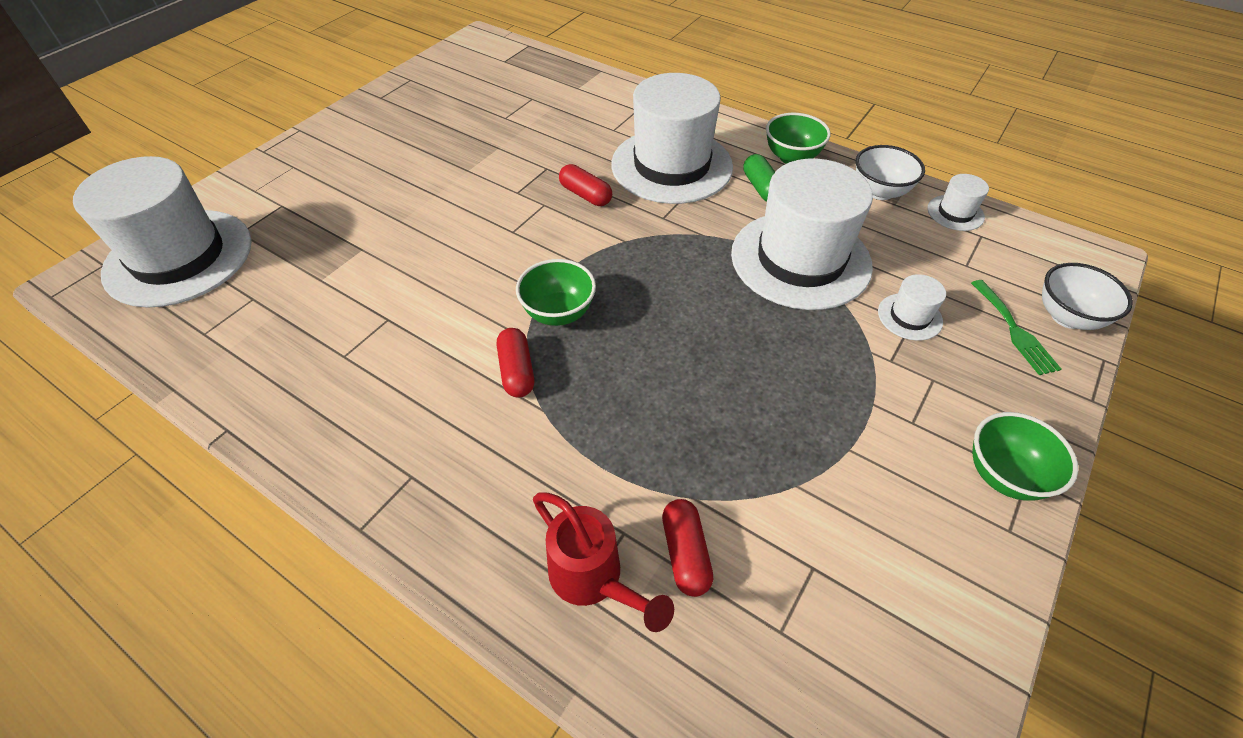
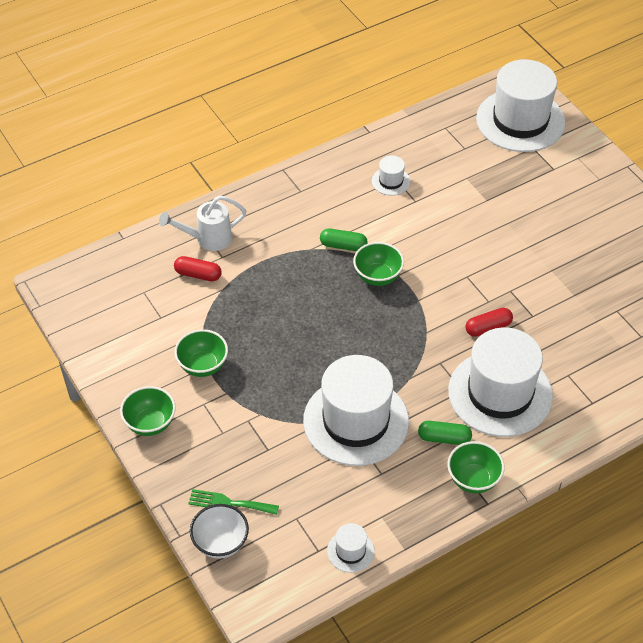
camera: 115 degrees right, 0 degrees up
red capsule [497,328,534,398] -> green capsule [320,228,368,251]
red watering can [533,492,674,632] -> white watering can [159,196,246,251]
white bowl [856,145,925,200] -> none
white hat [878,274,946,341] -> white hat moved to [372,156,410,195]
none -> green bowl [174,329,228,377]

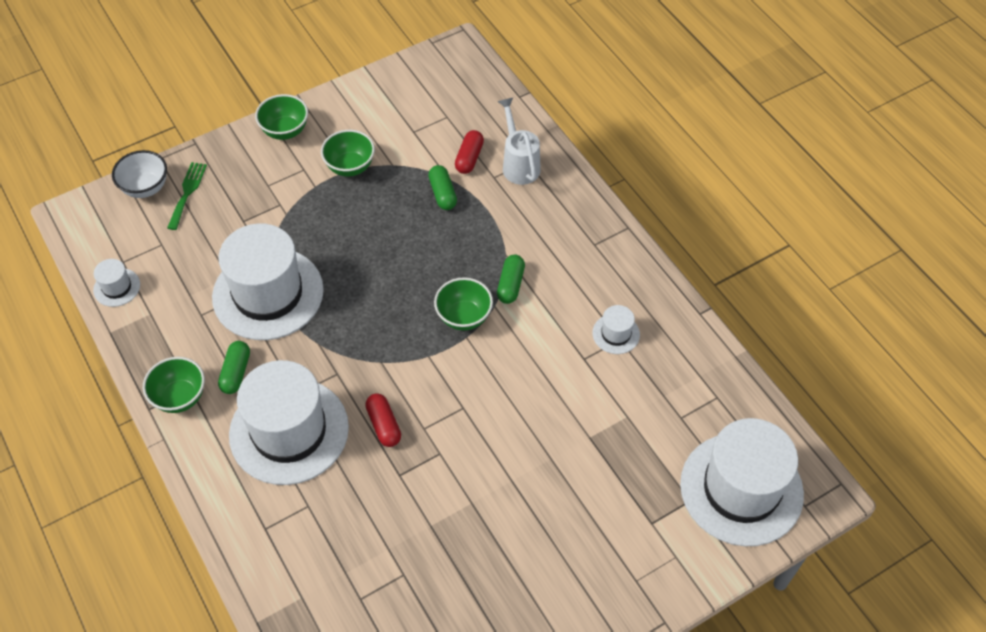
camera: 90 degrees right, 5 degrees up
none -> green capsule [428,165,457,210]

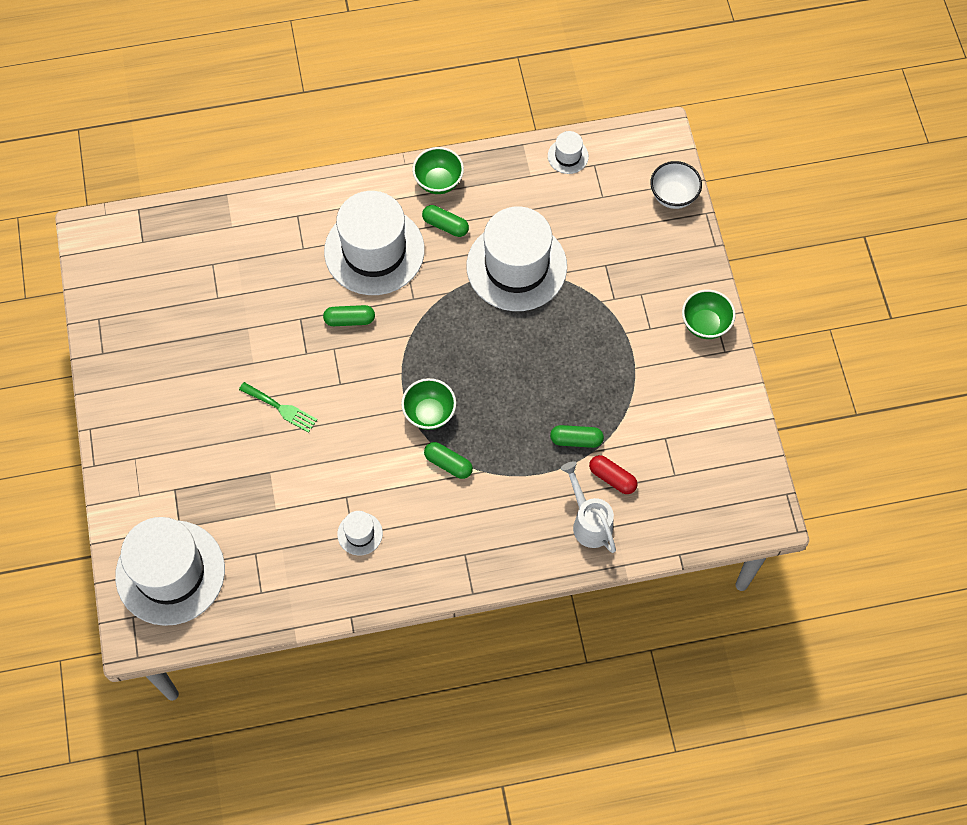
camera: 110 degrees right, 10 degrees up
green fork [167,162,207,230] -> green fork moved to [239,382,317,433]
green bowl [321,130,375,176] -> none
red capsule [365,393,401,447] -> green capsule [323,305,375,326]
white watering can [498,98,541,185] -> white watering can turned 120 degrees counterclockwise [561,461,616,553]

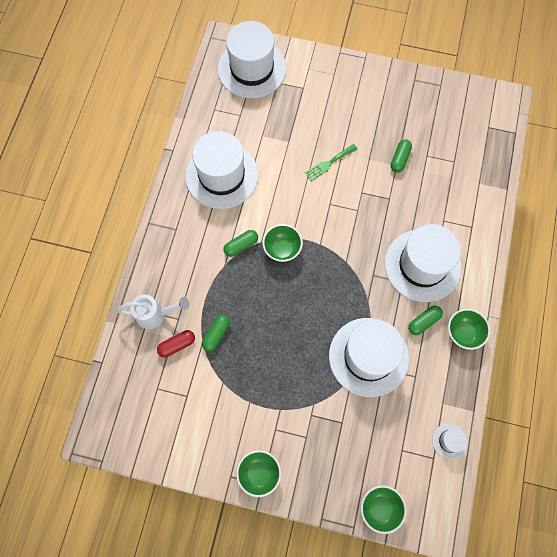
camera: 115 degrees right, 5 degrees up
green capsule [323,305,375,326] -> green capsule moved to [391,139,412,173]
white hat [337,511,383,555] -> white hat [185,131,258,209], size x2.38
white bowl [650,161,702,209] -> green bowl [361,485,406,534]

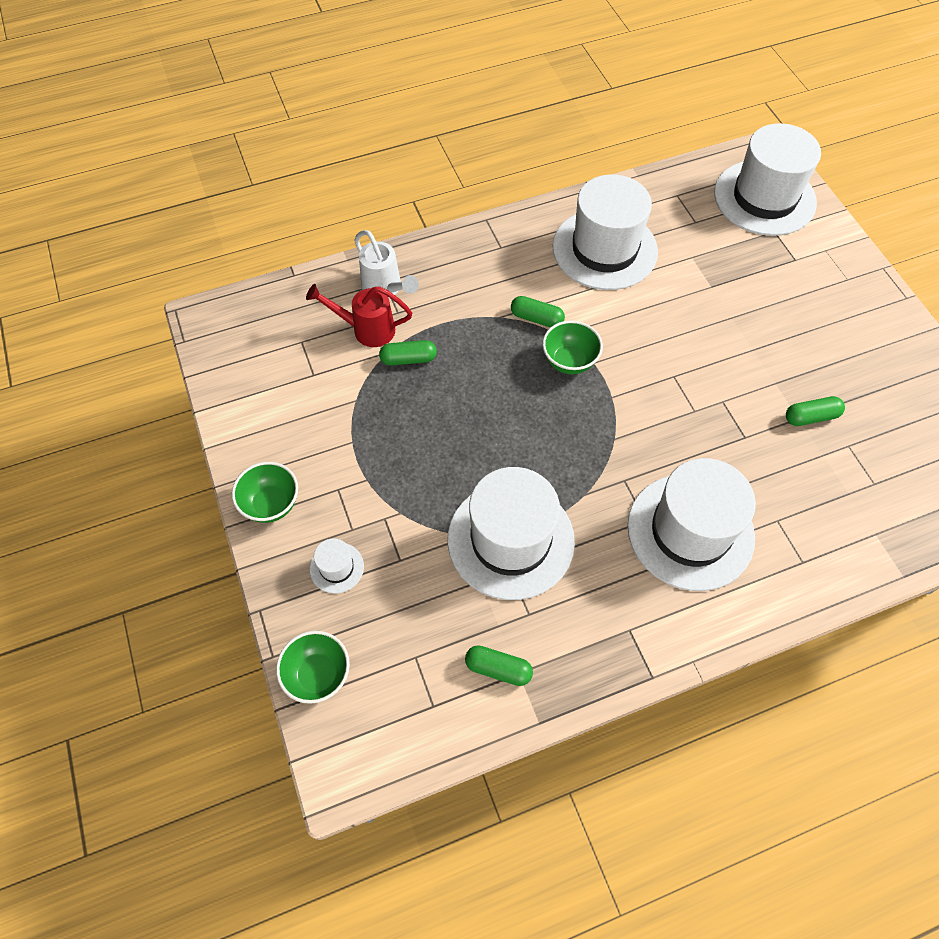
camera: 55 degrees right, 10 degrees down
red capsule [157,330,195,357] -> red watering can [306,284,412,347]
green fork [305,144,357,181] -> none
green capsule [408,305,443,335] -> green capsule moved to [465,645,533,686]
white hat [432,423,467,459] -> white hat moved to [310,538,364,594]
green bowl [448,309,490,350] -> none

